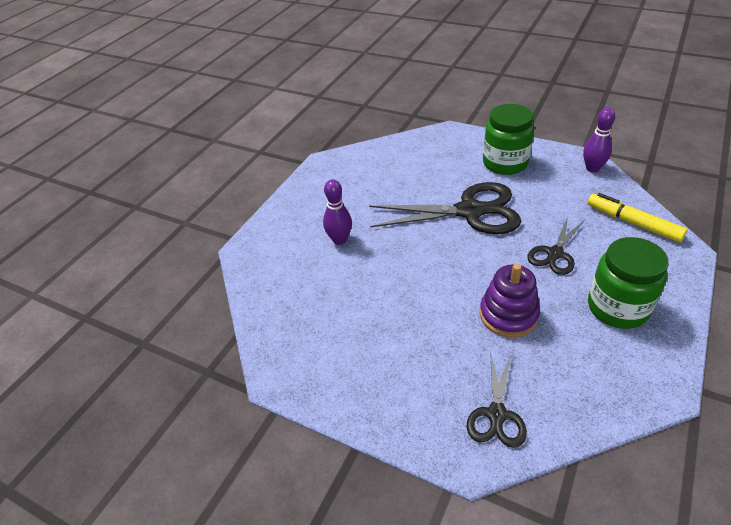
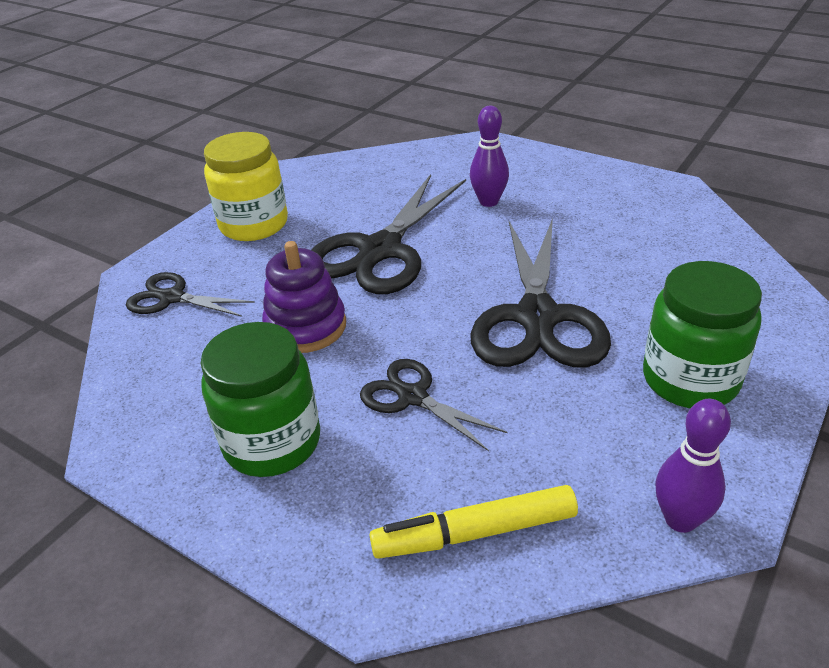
camera: 95 degrees right, 5 degrees down
yellow marker [588,193,687,242] -> yellow marker turned 150 degrees counterclockwise [369,485,578,559]
none -> yellow jar [204,132,288,241]
none -> black scissors [311,174,466,294]

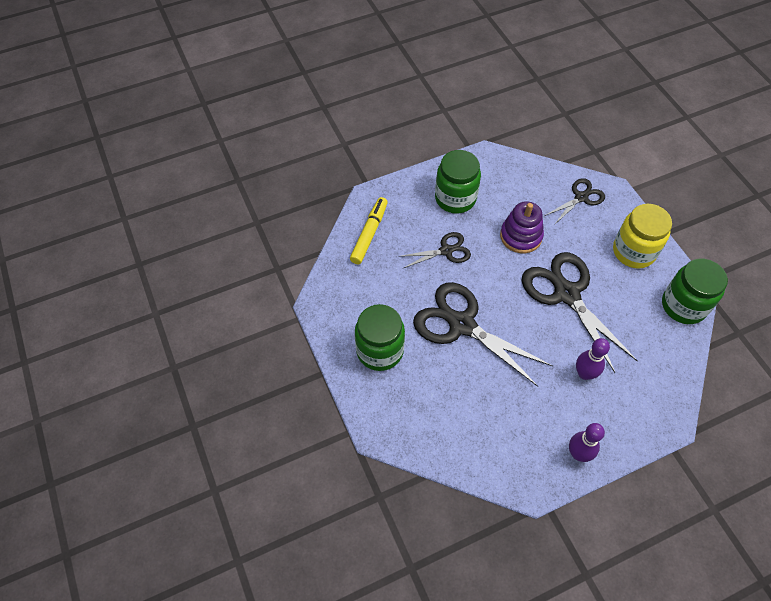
camera: 120 degrees right, 20 degrees up
purple bowling pin [655,399,731,533] -> purple bowling pin moved to [569,423,605,462]
none -> green jar [662,259,728,324]

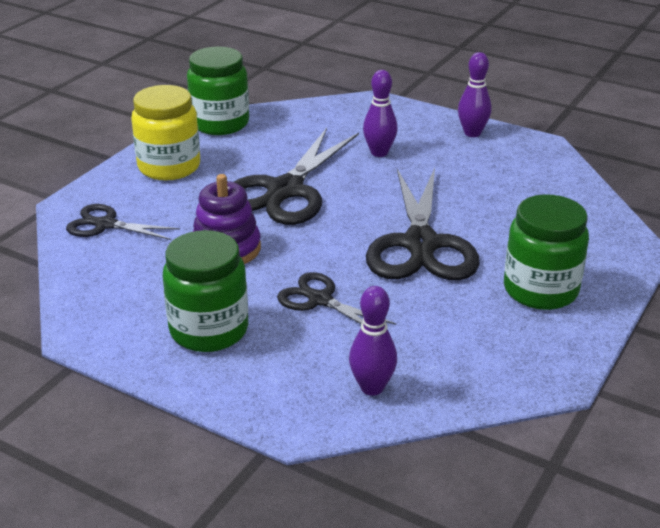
camera: 125 degrees left, 25 degrees down
yellow marker [350,197,388,264] -> purple bowling pin [349,286,397,396]

